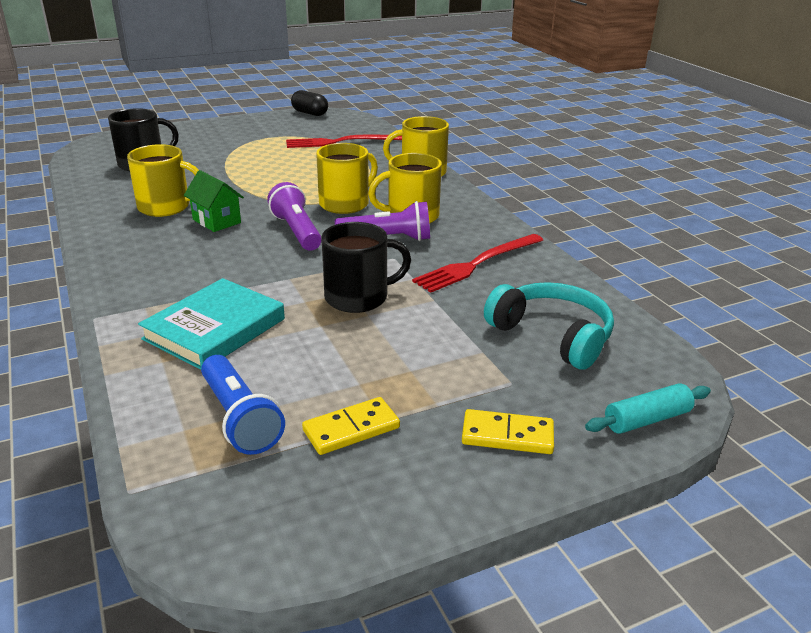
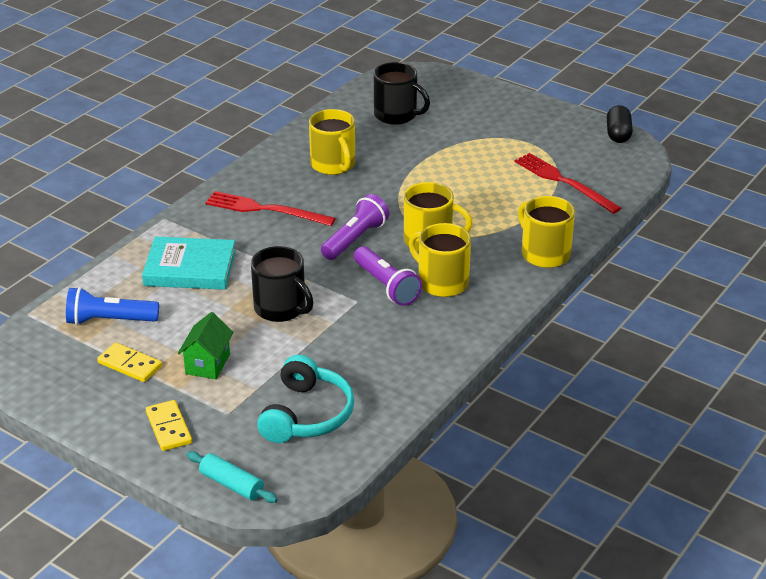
camera: 60 degrees right, 5 degrees up
green house [184,170,244,232] -> green house moved to [178,312,234,379]
blue flashlight [201,355,285,455] -> blue flashlight turned 60 degrees clockwise [66,287,159,325]
red fork [412,234,543,293] -> red fork moved to [205,191,336,226]

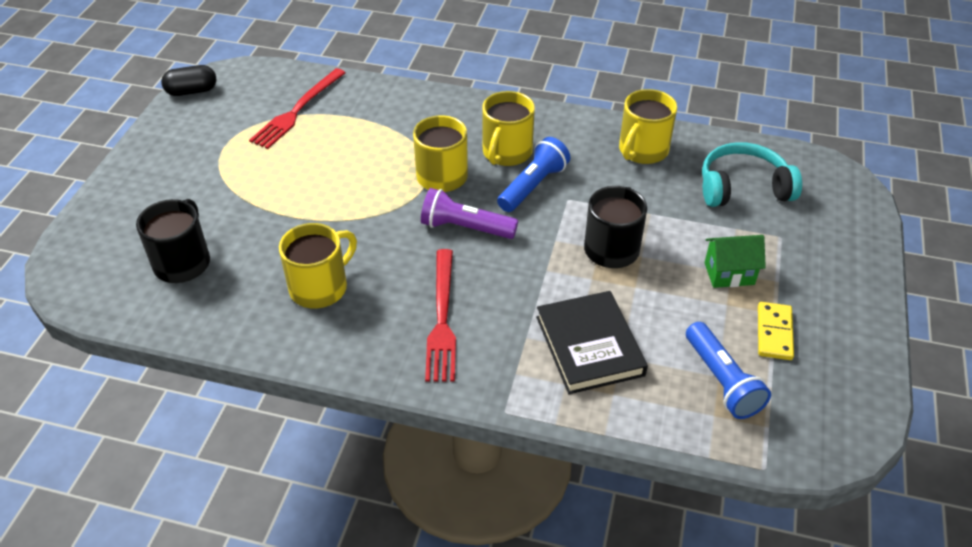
camera: 110 degrees left, 10 degrees up
turquoise book [142,237,236,290] -> black book [536,291,648,394]
yellow domino [146,400,192,451] -> none
turquoise rolling pin [187,451,278,503] -> none
purple flashlight [354,246,422,306] -> blue flashlight [497,137,570,212]
yellow mug [518,196,575,268] -> yellow mug moved to [619,89,677,164]

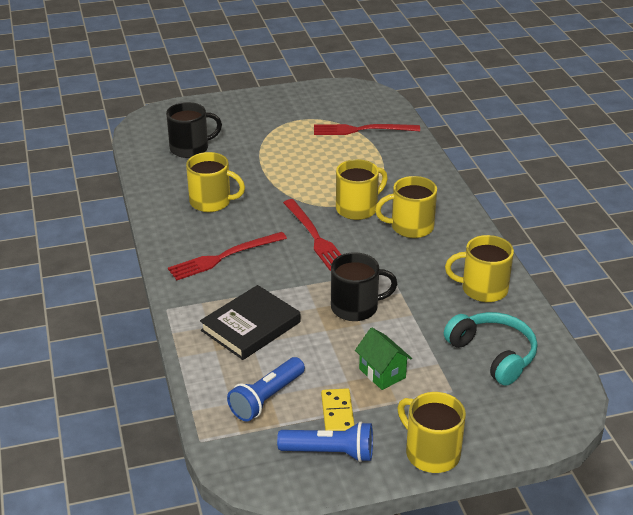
camera: 60 degrees right, 10 degrees down
black capsule [161,65,216,96] -> none
purple flashlight [421,188,518,239] -> red fork [283,199,341,271]
blue flashlight [497,137,570,212] -> blue flashlight moved to [277,422,373,462]
yellow domino [758,302,794,360] -> yellow domino turned 75 degrees counterclockwise [321,388,355,431]
none -> yellow mug [397,392,466,473]

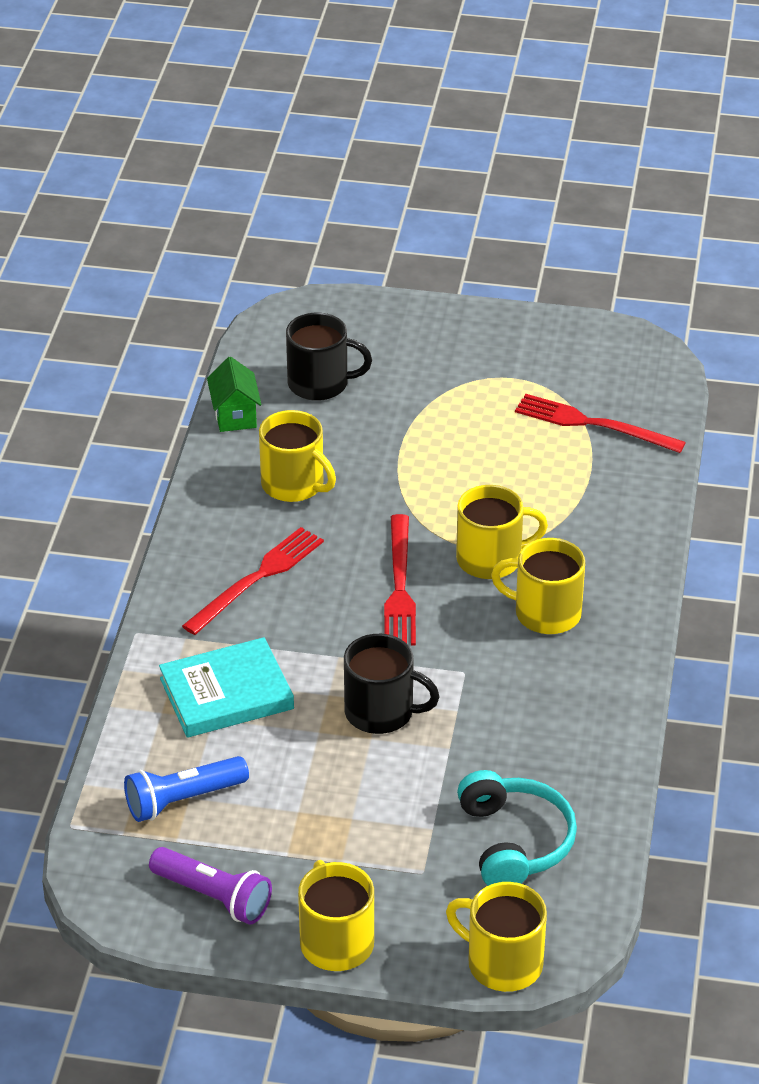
camera: 25 degrees right, 5 degrees up
red fork [168,232,287,281] -> red fork turned 135 degrees clockwise [182,527,324,635]
black book [200,285,300,360] -> turquoise book [159,637,294,738]
blue flashlight [277,422,373,462] -> purple flashlight [149,847,272,924]
yellow domino [321,388,355,431] -> none
green house [355,328,412,390] -> green house moved to [207,357,261,432]
yellow mug [445,235,514,302] -> yellow mug moved to [446,882,547,992]

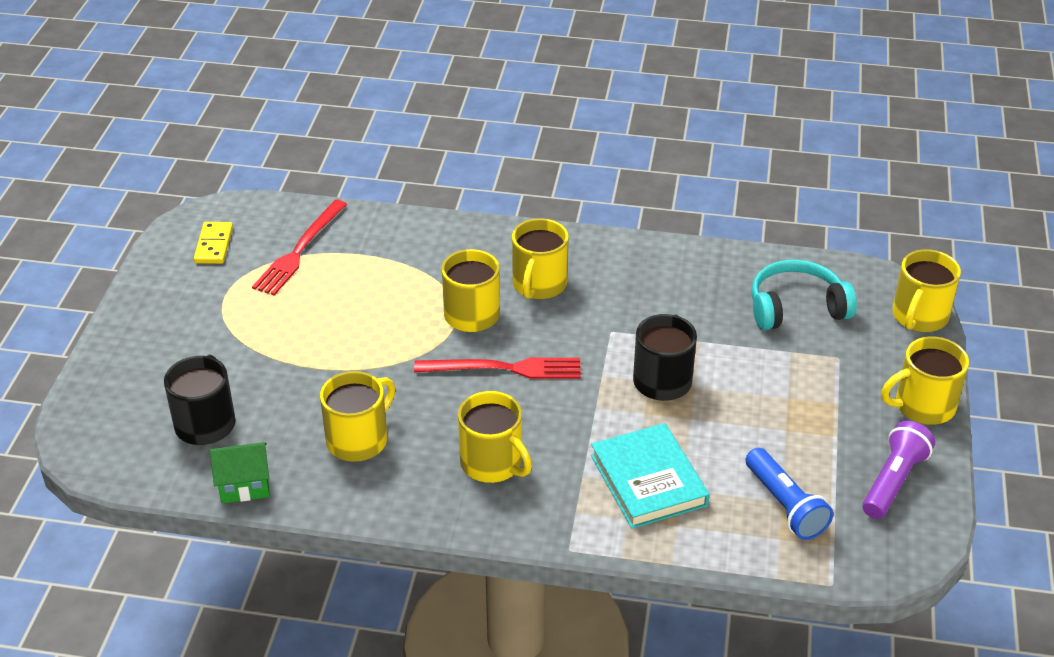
camera: 90 degrees left, 0 degrees up
red fork [182,527,324,635] -> yellow mug [458,391,532,483]
none -> yellow domino [194,222,233,264]

